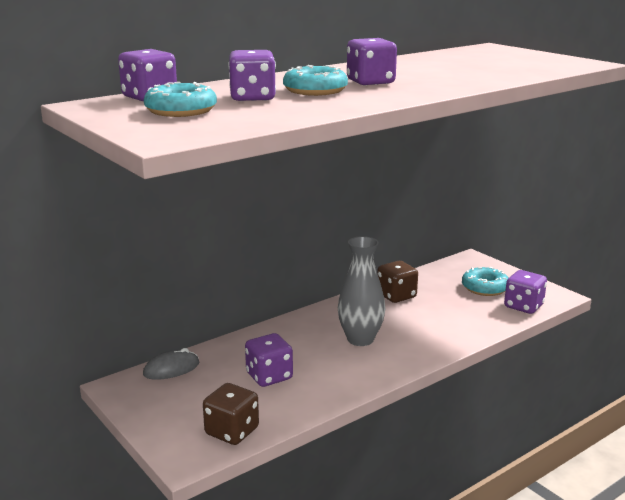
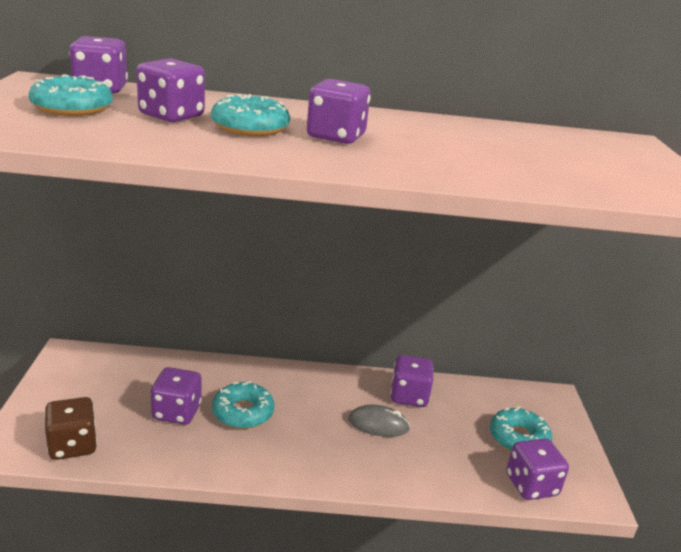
camera: 35 degrees right, 5 degrees up
grey mouse [143,348,199,380] -> grey mouse moved to [348,405,410,437]
grey vase [338,236,385,346] -> none
brown dice [377,261,418,303] -> purple dice [391,355,434,407]
none -> turquoise donut [212,381,275,429]

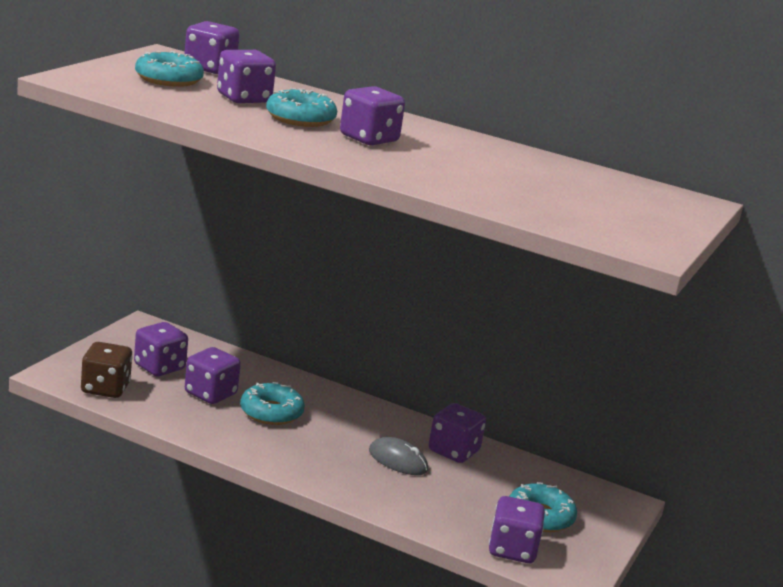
camera: 25 degrees right, 5 degrees down
none -> purple dice [134,322,188,376]

